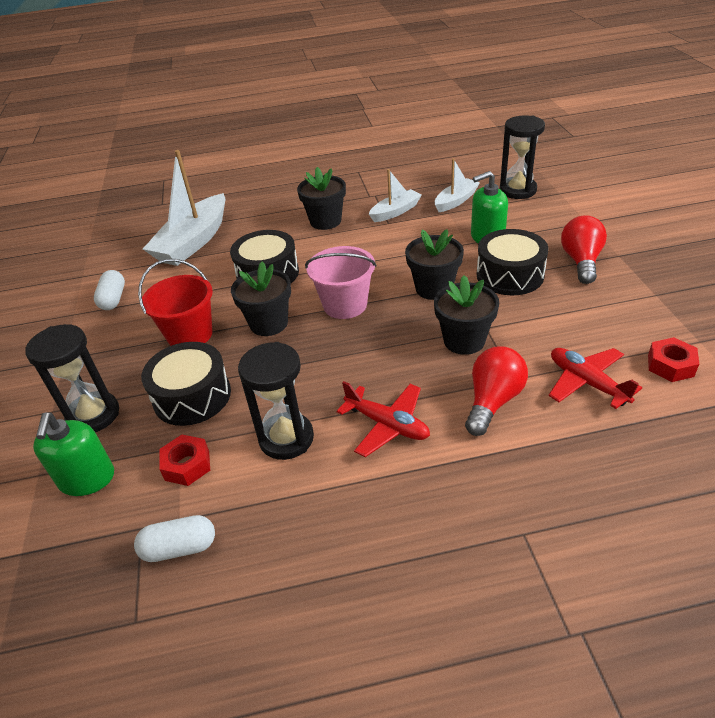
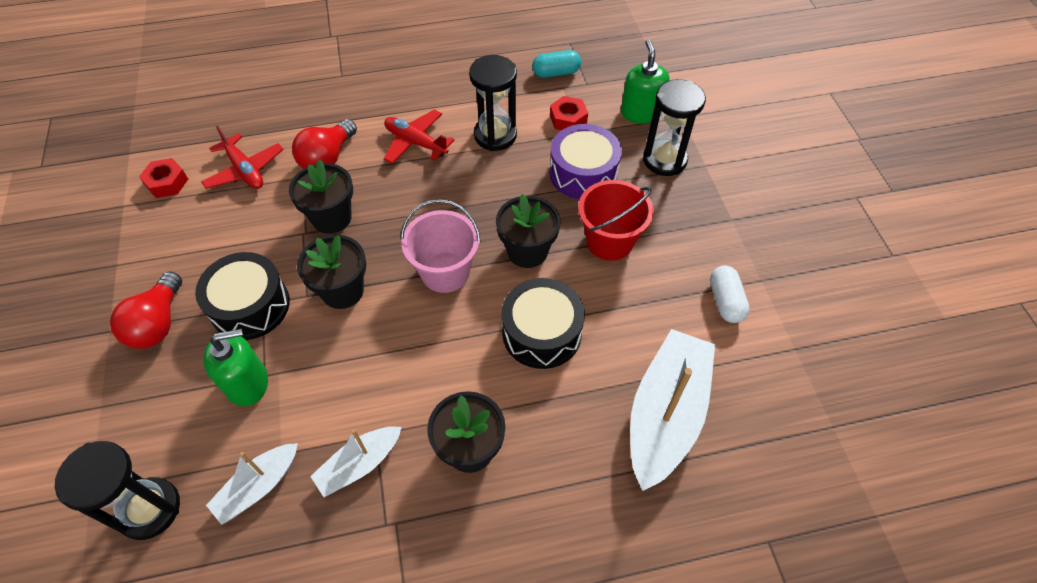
camera: 175 degrees right, 15 degrees up
white capsule [134,515,215,562] -> turquoise capsule [532,50,581,78]
black drum [141,342,231,426] -> purple drum [550,124,622,199]

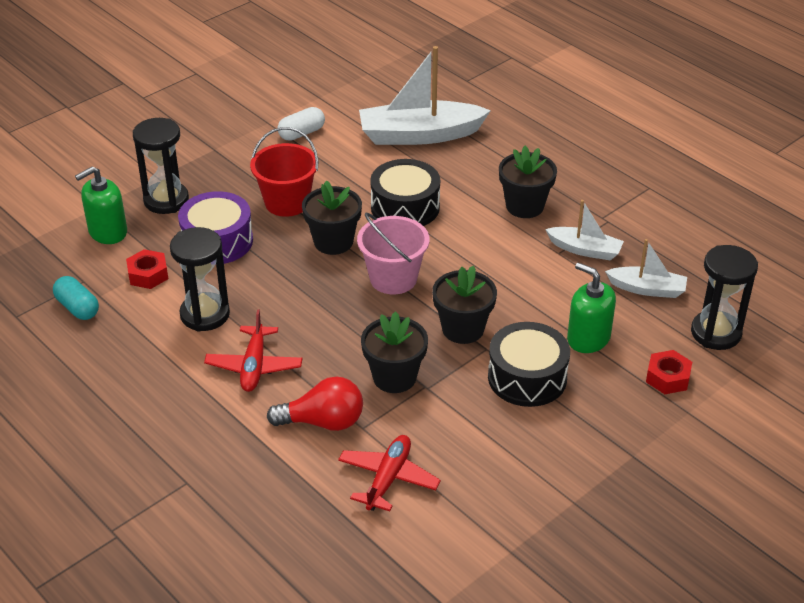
camera: 120 degrees left, 15 degrees down
red light bulb [110,272,182,349] -> none
red nut [139,158,188,198] -> red nut moved to [646,350,692,394]

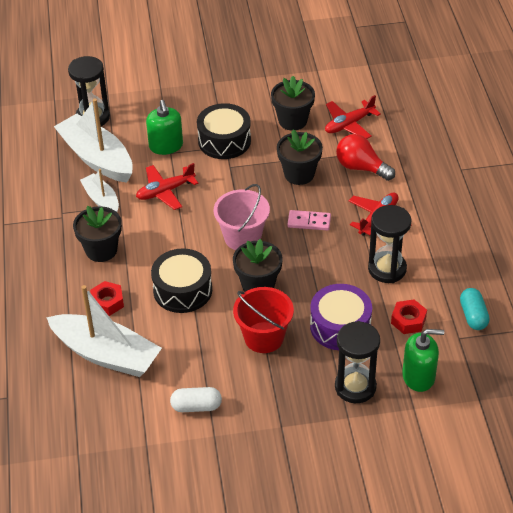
camera: 145 degrees left, 5 degrees up
black flower pot [432,266,497,344] -> black flower pot moved to [271,76,315,131]
white boat [605,239,687,298] -> white boat [54,98,133,183], size x1.84
red nut [646,350,692,394] -> red nut moved to [90,281,124,316]
none -> red plane [136,163,198,210]
none -> pink domino [287,210,331,231]

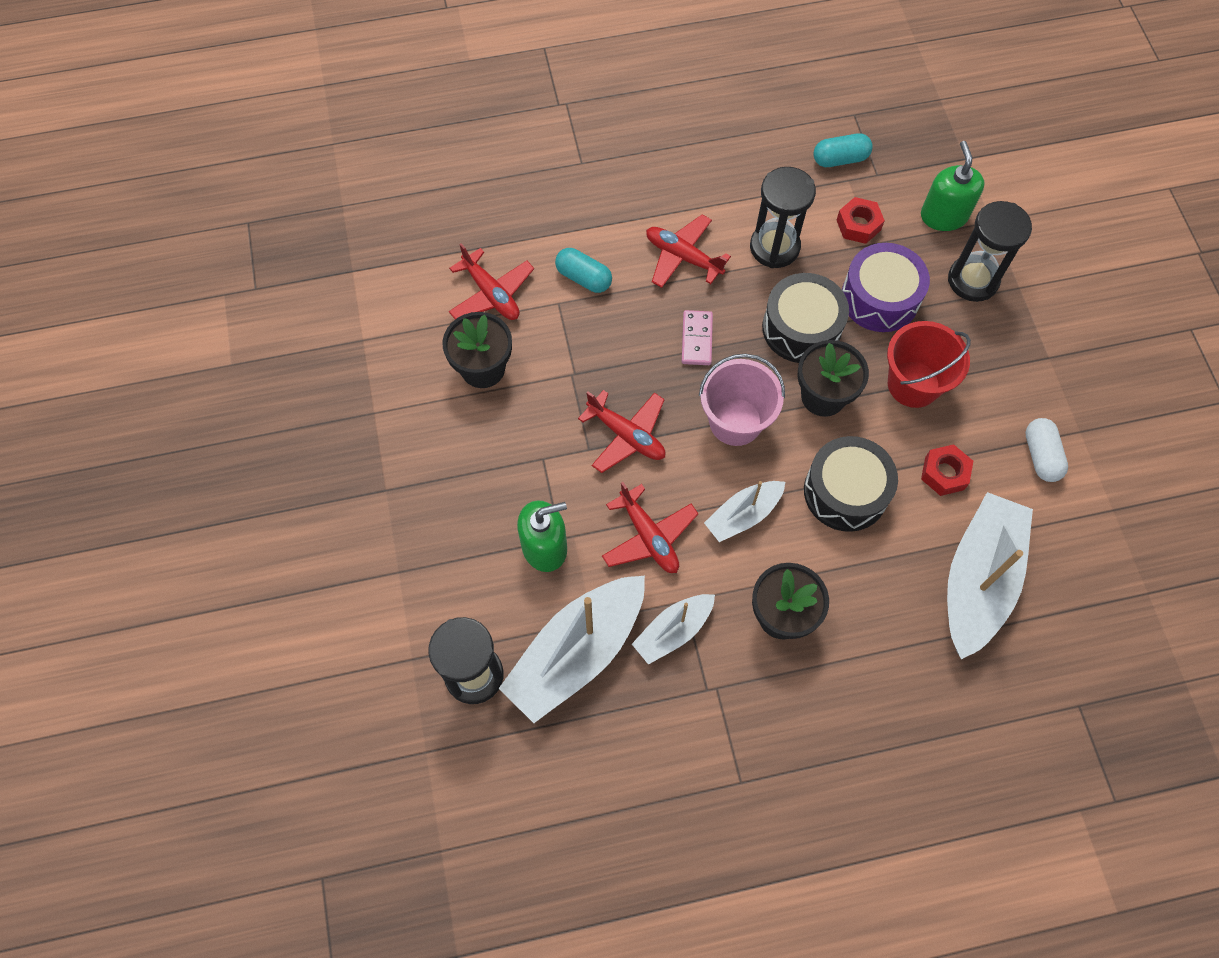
camera: 95 degrees left, 20 degrees up
red nut [90,281,124,316] -> red nut moved to [921,444,973,496]
black drum [197,103,251,159] -> black drum moved to [762,273,849,363]
black flower pot [277,130,323,185] -> none
red light bulb [336,134,395,181] -> turquoise capsule [555,248,612,293]
none -> red plane [578,390,665,473]
none -> white boat [704,481,785,542]

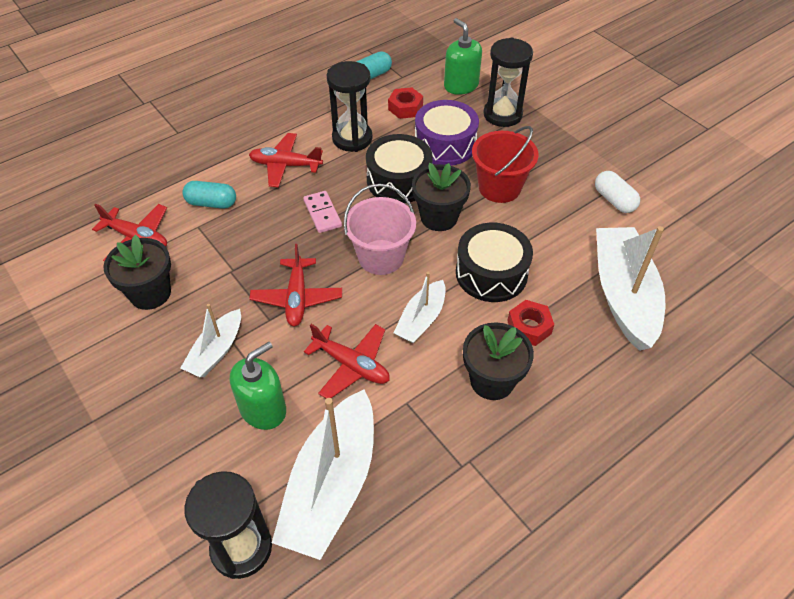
camera: 25 degrees left, 15 degrees down
red plane [578,390,665,473] -> red plane turned 75 degrees clockwise [250,244,342,326]
white boat [632,594,715,665] -> white boat moved to [181,304,241,377]
red nut [921,444,973,496] -> red nut moved to [507,300,554,346]

